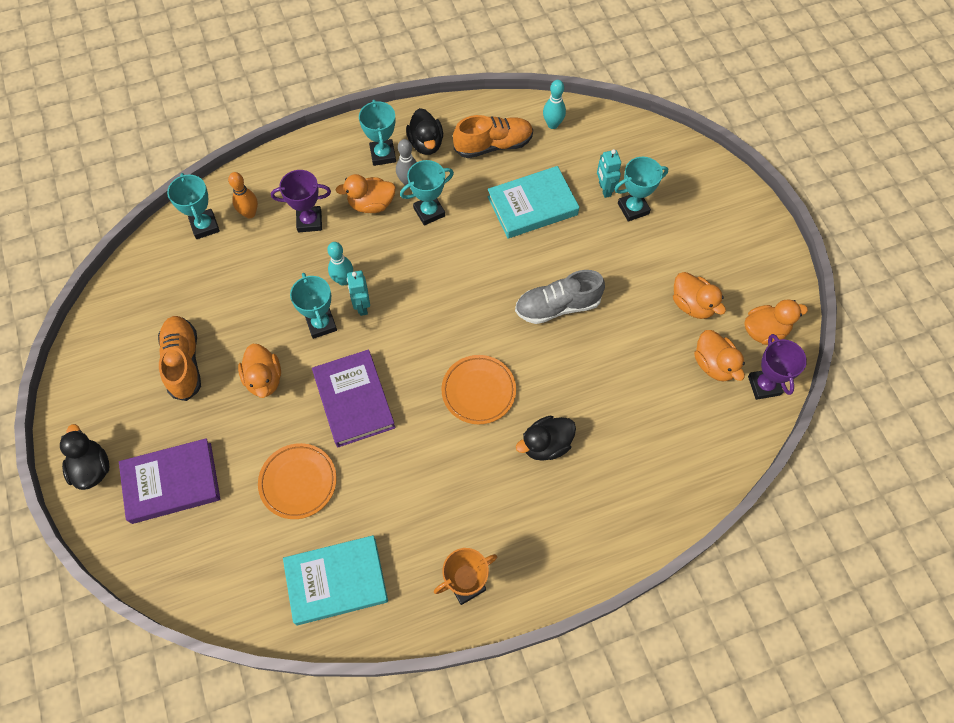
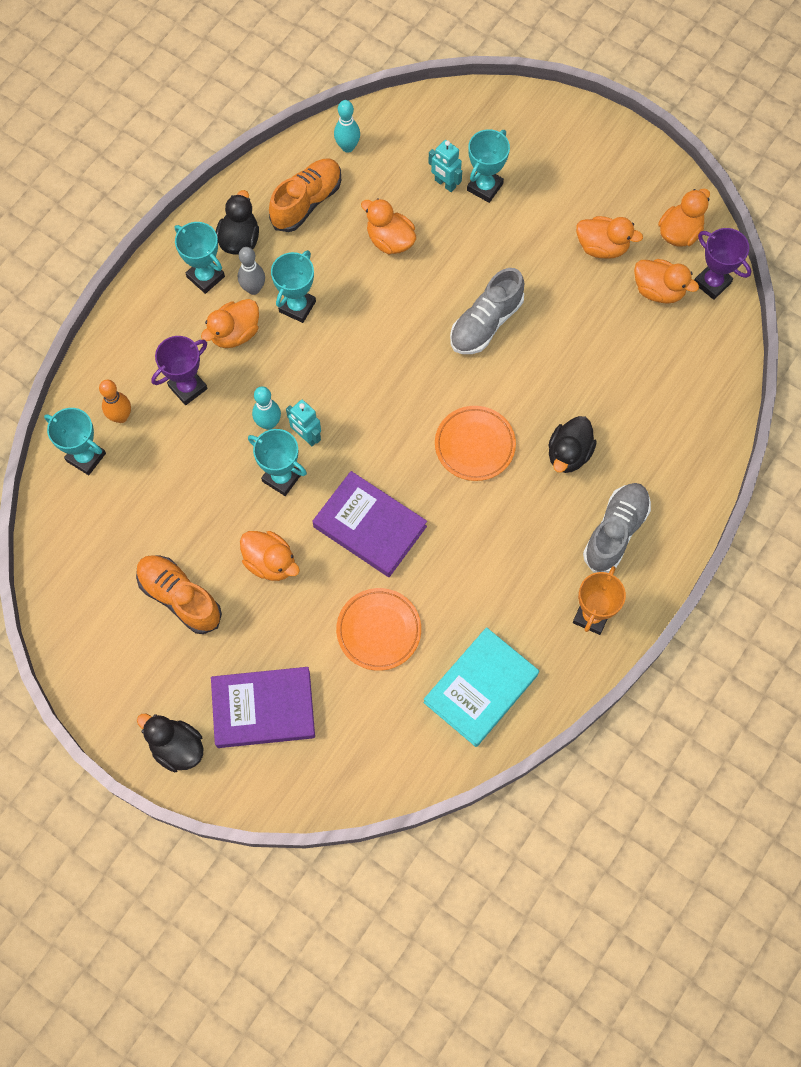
camera: 35 degrees left, 5 degrees up
purple book [119,438,220,524] -> purple book turned 45 degrees clockwise [211,667,315,748]
black duck [406,108,443,155] -> black duck turned 120 degrees counterclockwise [216,190,259,255]
turquoise book [487,166,579,238] -> orange duck [361,198,416,254]
none -> grey shoe [583,483,651,573]

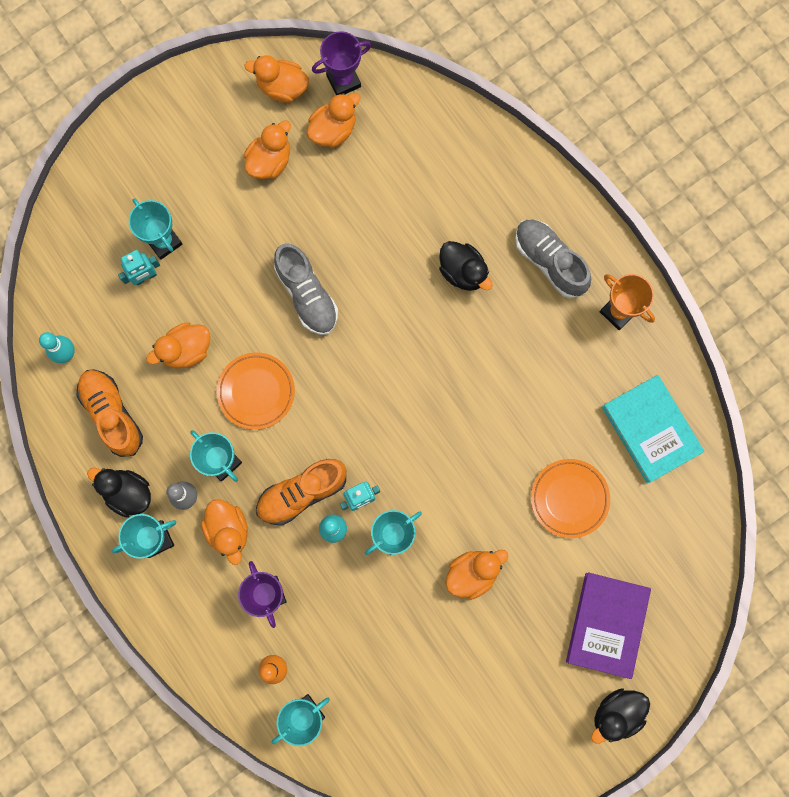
camera: 70 degrees left, 10 degrees up
orange shoe [136,555,222,634] -> orange shoe moved to [256,459,347,525]
purple book [312,471,427,577] -> none
orange plate [435,406,516,481] -> orange plate moved to [217,352,295,430]
orange duck [658,188,710,247] -> orange duck turned 45 degrees counterclockwise [245,55,309,103]

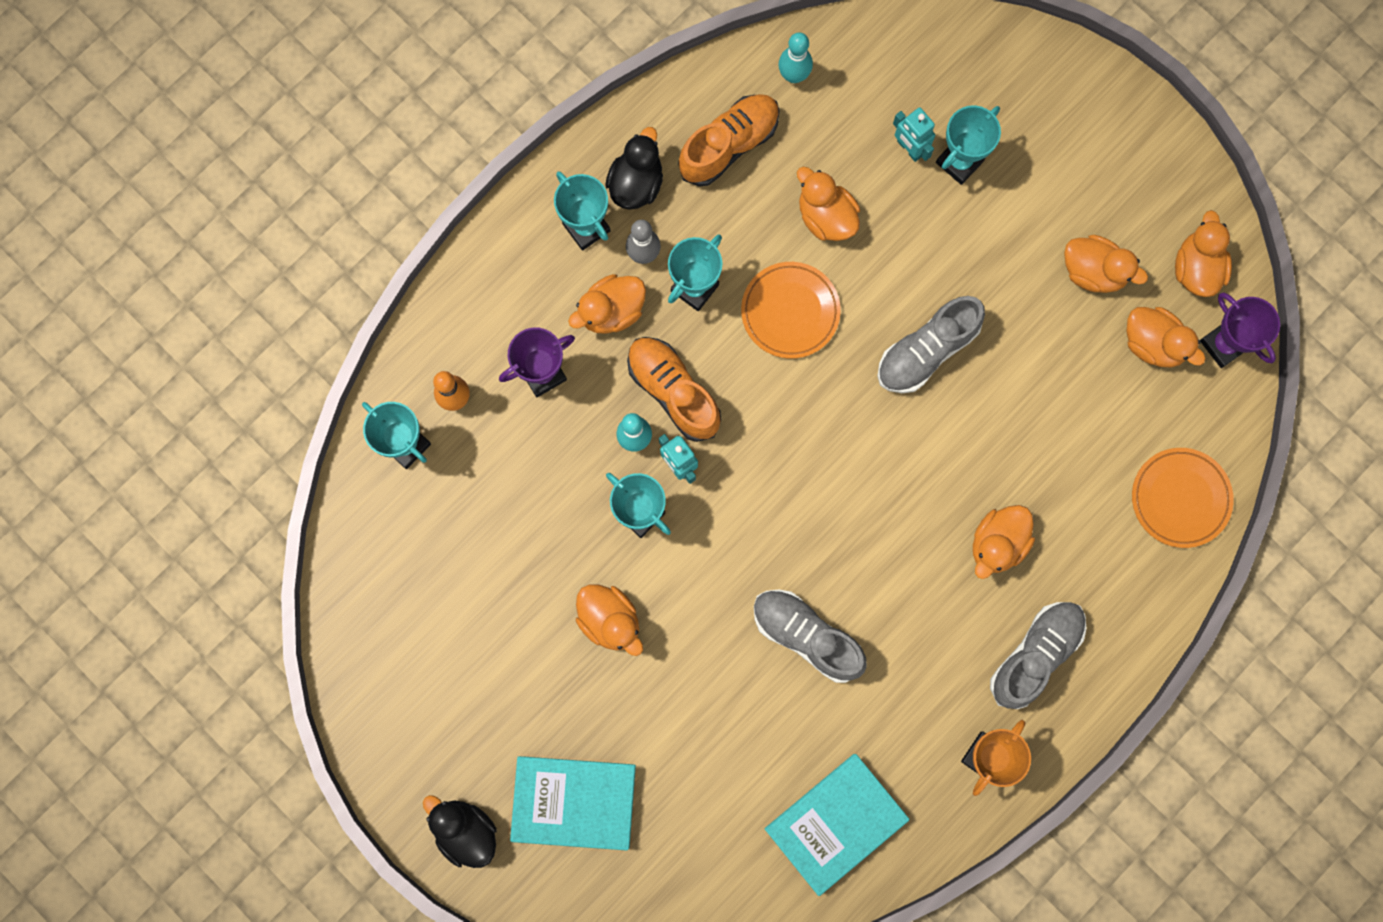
camera: 80 degrees right, 0 degrees up
black duck [439,241,493,291] -> orange duck [973,505,1035,579]
orange plate [531,459,610,538] -> orange plate moved to [1132,448,1234,548]
purple book [566,573,651,679] -> turquoise book [510,756,636,850]
none -> grey shoe [754,590,867,683]

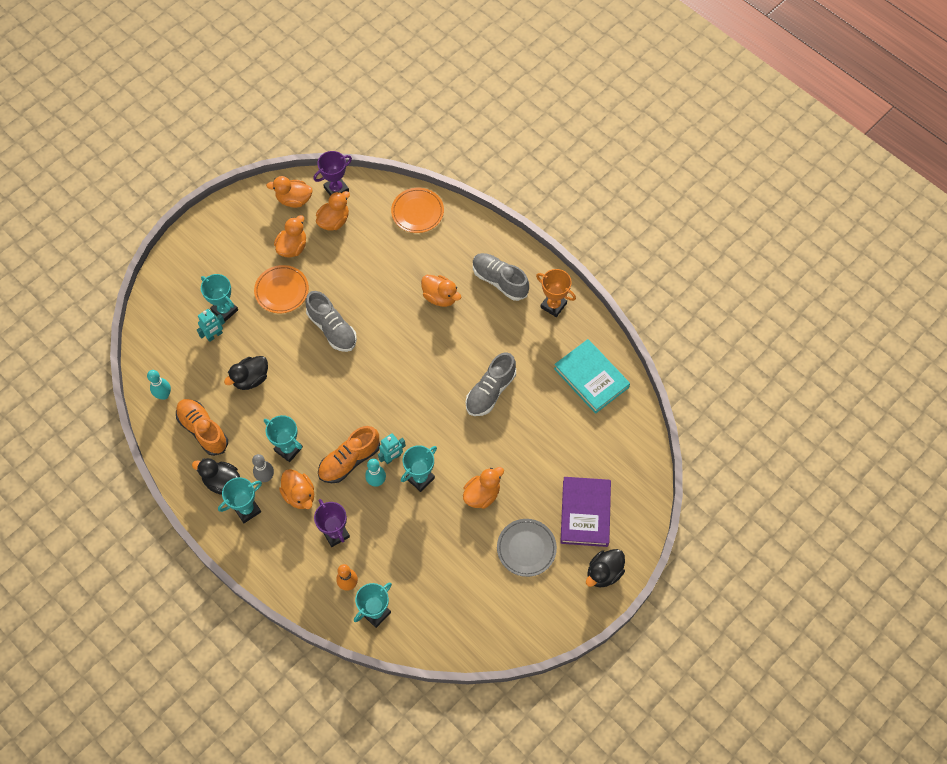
camera: 90 degrees left, 15 degrees down
turquoise book [510,756,636,850] -> purple book [560,477,611,547]
orange plate [741,262,841,359] -> orange plate moved to [254,265,309,313]
orange duck [797,167,860,241] -> black duck [224,356,268,390]
none -> grey plate [497,519,557,577]

